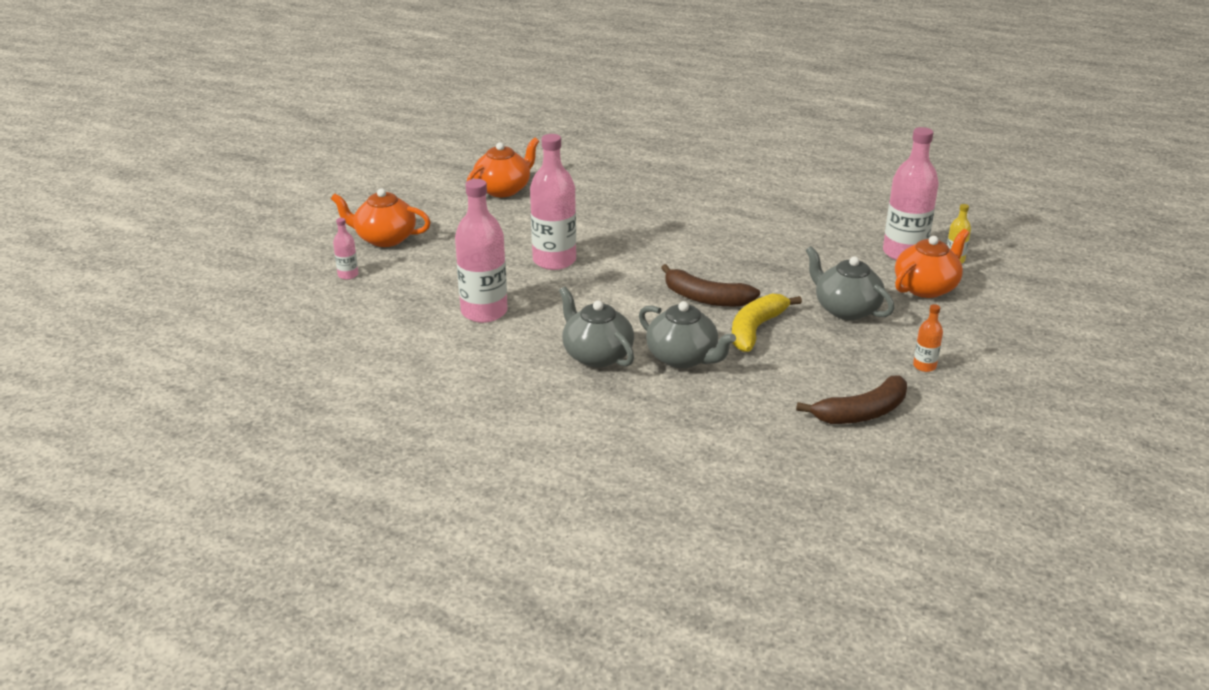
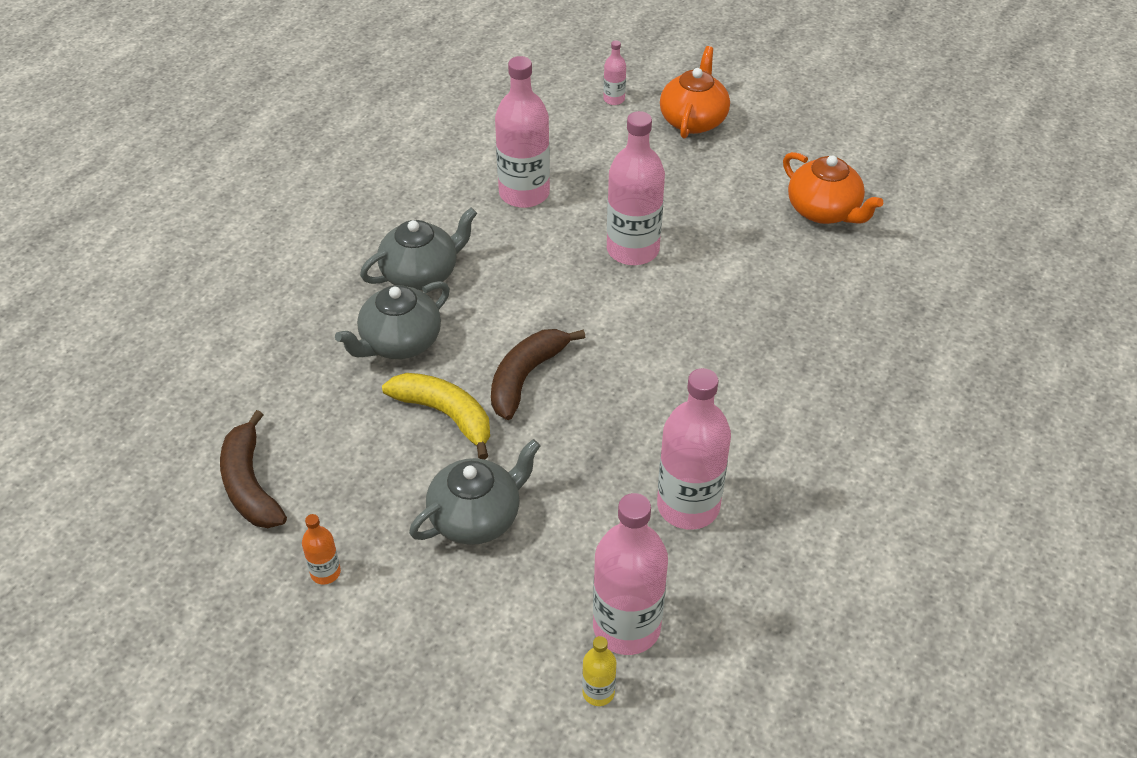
camera: 95 degrees right, 15 degrees up
orange teapot [895,229,969,298] -> none
none -> pink bottle [657,368,731,530]

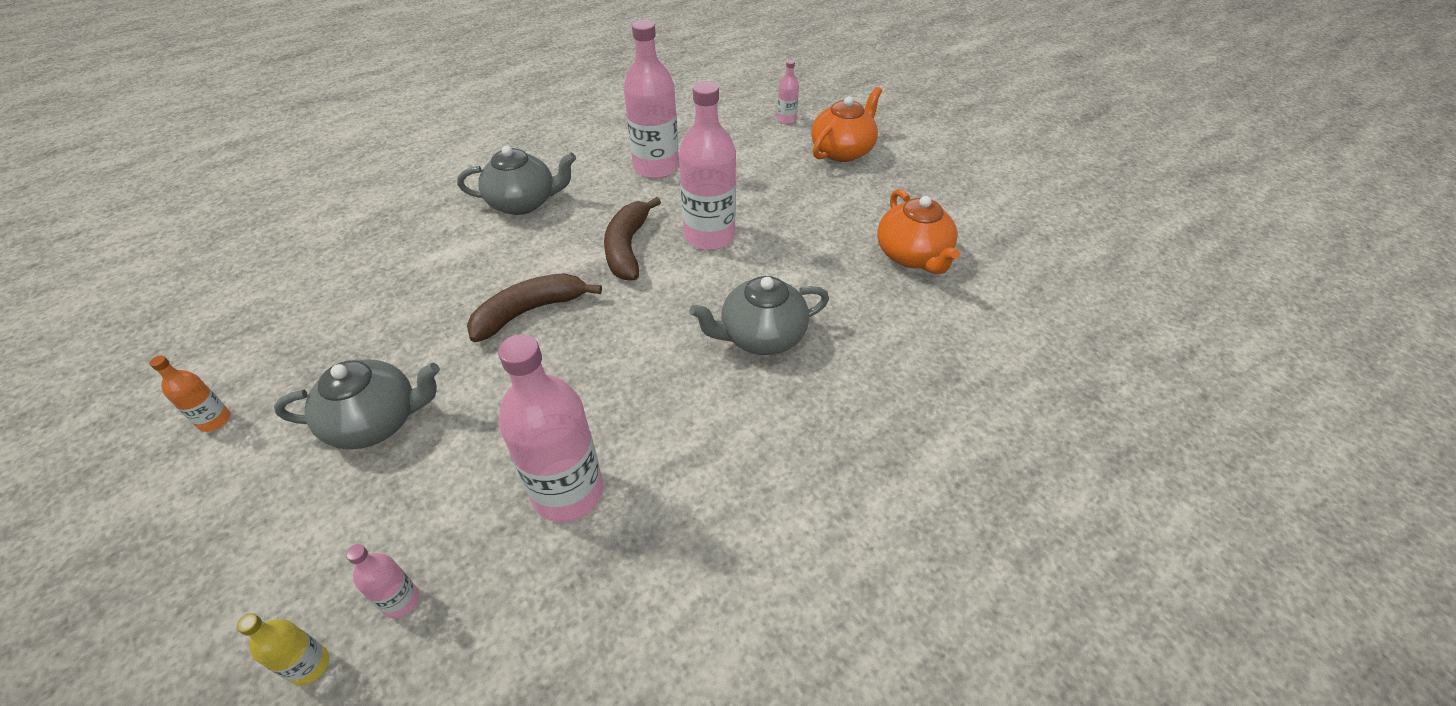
camera: 25 degrees right, 0 degrees up
brown banana [220,410,287,528] -> brown banana moved to [604,197,661,280]
grey teapot [335,281,450,359] -> grey teapot moved to [689,276,829,355]
yellow banana [382,373,490,459] -> none
pink bottle [593,493,668,655] -> pink bottle [346,544,419,618], size x0.46

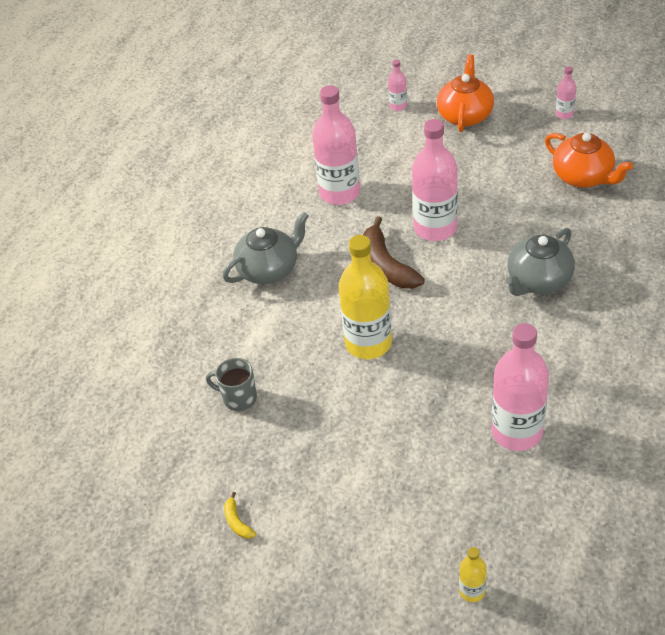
camera: 25 degrees left, 0 degrees up
orange bottle [149,356,230,432] -> yellow banana [224,492,256,539]
grey teapot [274,359,440,449] -> none
pink bottle [346,544,419,618] -> pink bottle moved to [555,66,576,119]
brown banana [467,273,602,342] -> yellow bottle [339,235,392,359]
none -> grey mug [206,358,257,411]

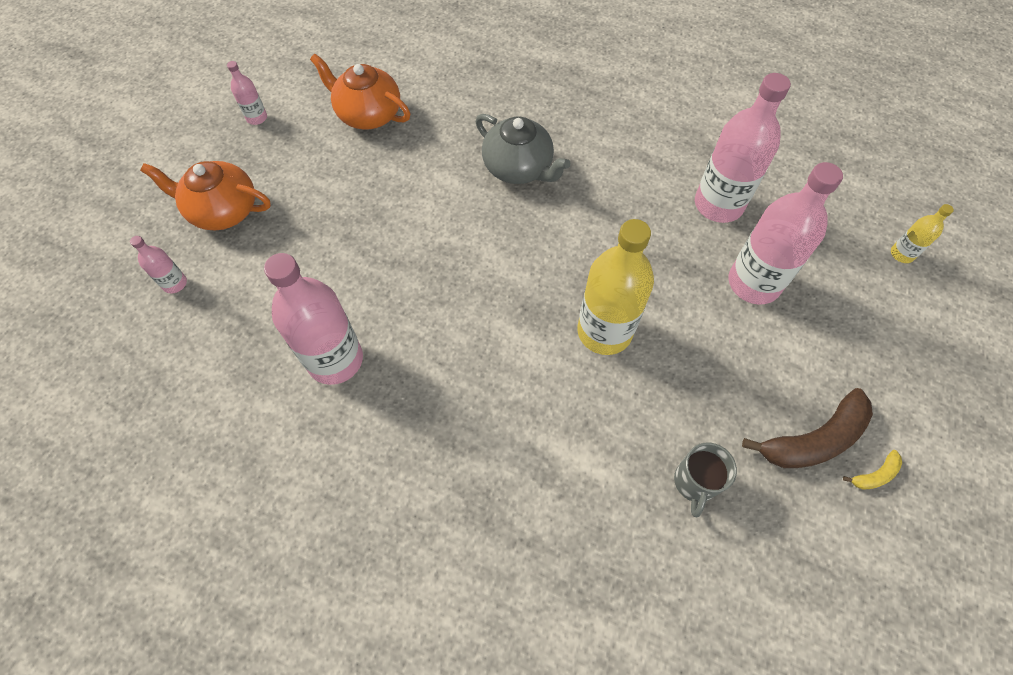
camera: 95 degrees left, 15 degrees up
grey teapot [223,211,309,284] -> none
brown banana [363,216,425,289] -> brown banana moved to [742,388,873,468]
pink bottle [412,119,458,241] -> pink bottle moved to [728,162,843,304]
orange teapot [545,133,633,188] -> orange teapot turned 105 degrees counterclockwise [310,54,410,130]

